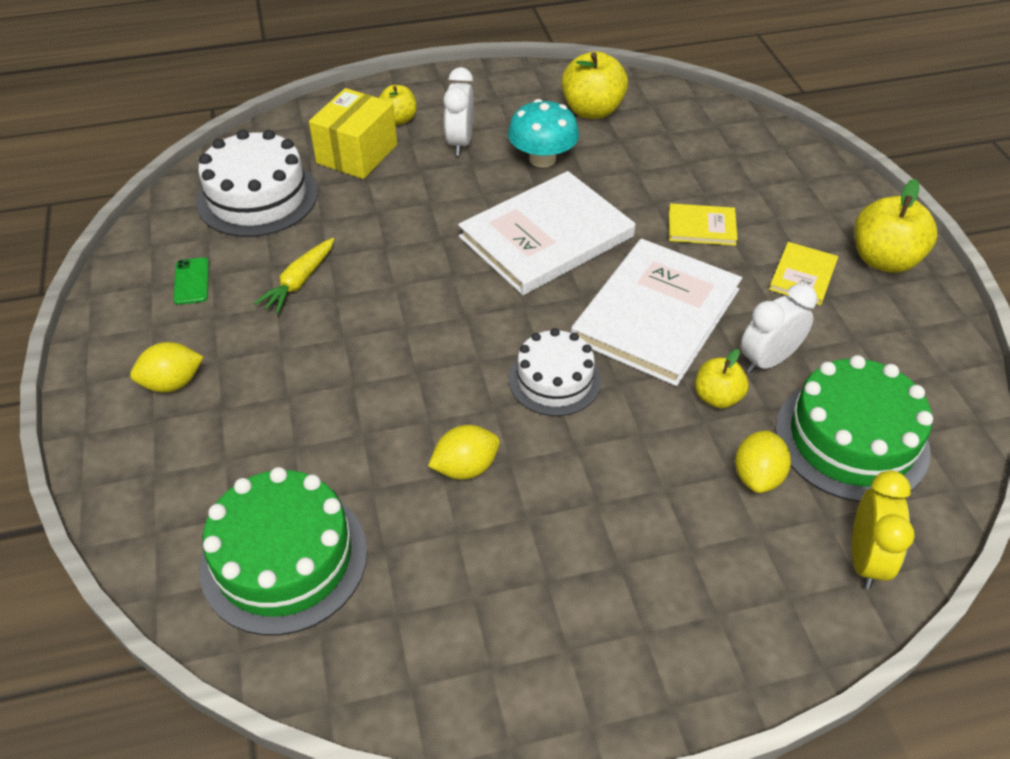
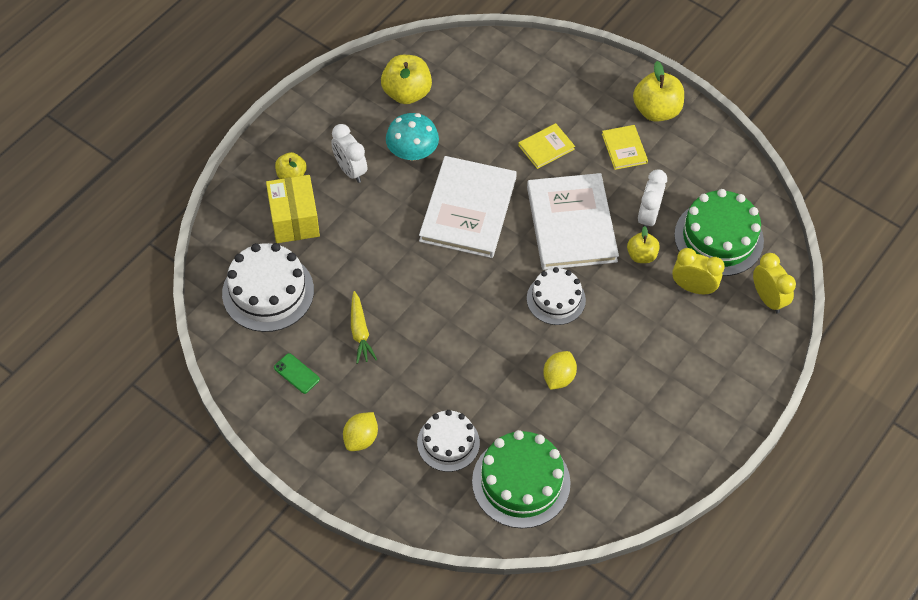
camera: 40 degrees left, 10 degrees up
yellow lemon [735,430,791,493] -> yellow clock [672,248,725,295]
none -> white cake [417,410,480,472]

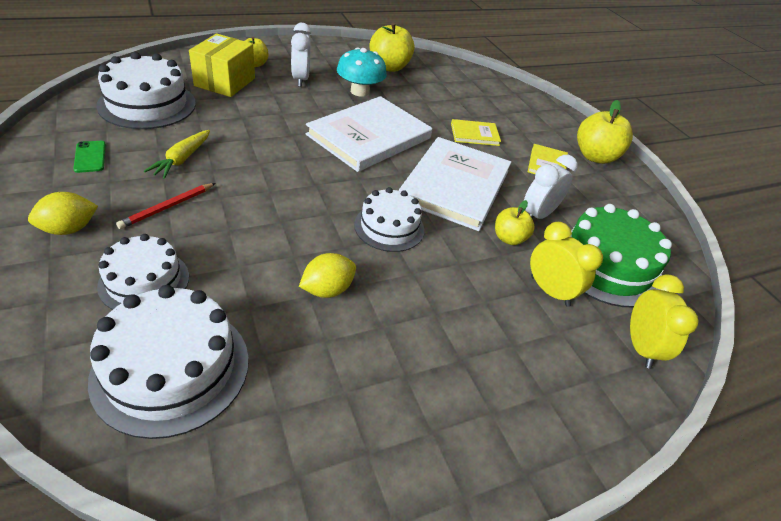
camera: 25 degrees right, 15 degrees down
green cake [472,430,571,529] -> white cake [88,285,249,439]
none -> red pencil [116,183,215,229]

